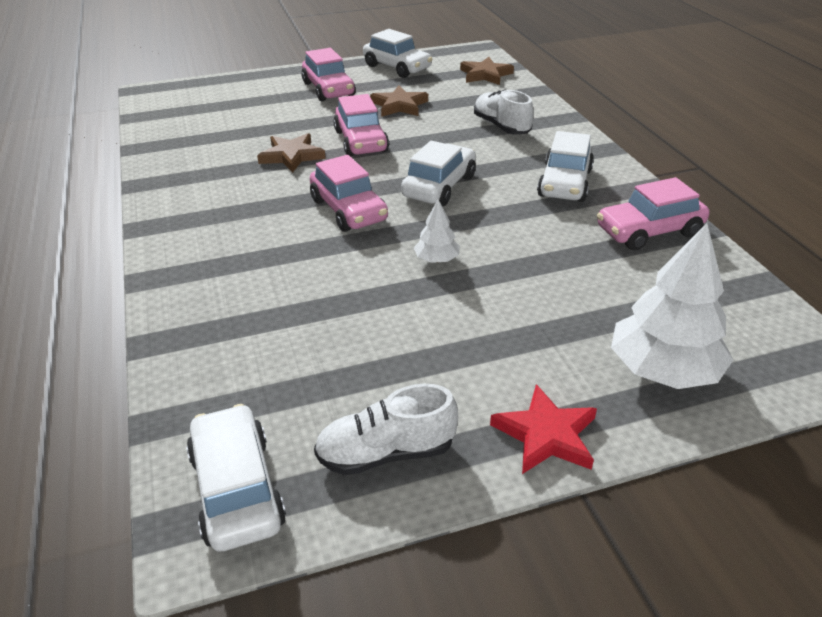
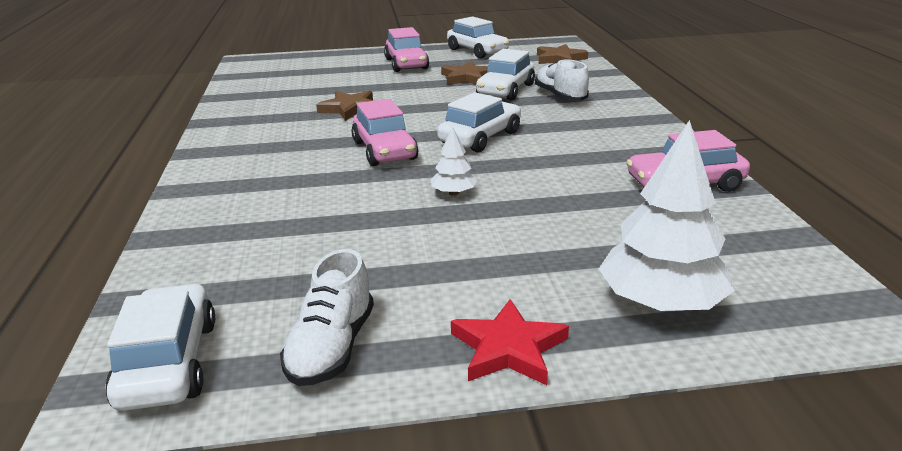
camera: 10 degrees right, 10 degrees down
white shoe [314,384,458,475] -> white shoe turned 75 degrees counterclockwise [280,249,374,386]
pink car [333,94,389,157] -> none
white car [537,131,594,202] -> white car moved to [476,49,535,101]

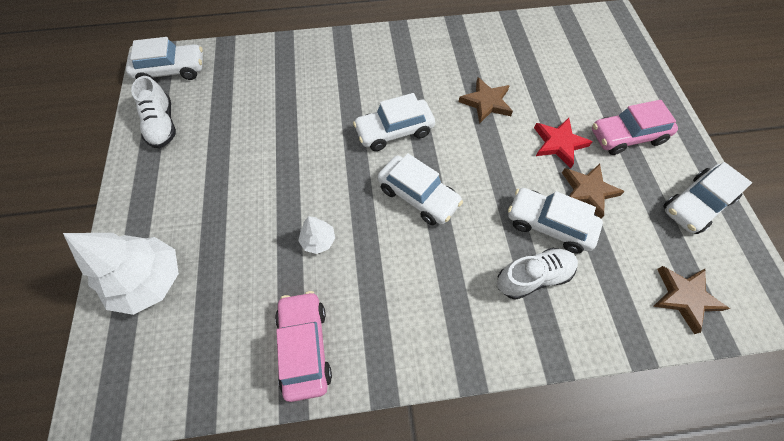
camera: 90 degrees right, 35 degrees up
white shoe [280,249,374,386] -> white shoe turned 120 degrees counterclockwise [131,76,176,148]
pink car [352,99,418,166] -> white car [353,93,435,151]
white tree [431,126,477,196] -> white tree moved to [298,216,335,254]
red star [451,299,569,385] -> red star moved to [534,118,592,168]

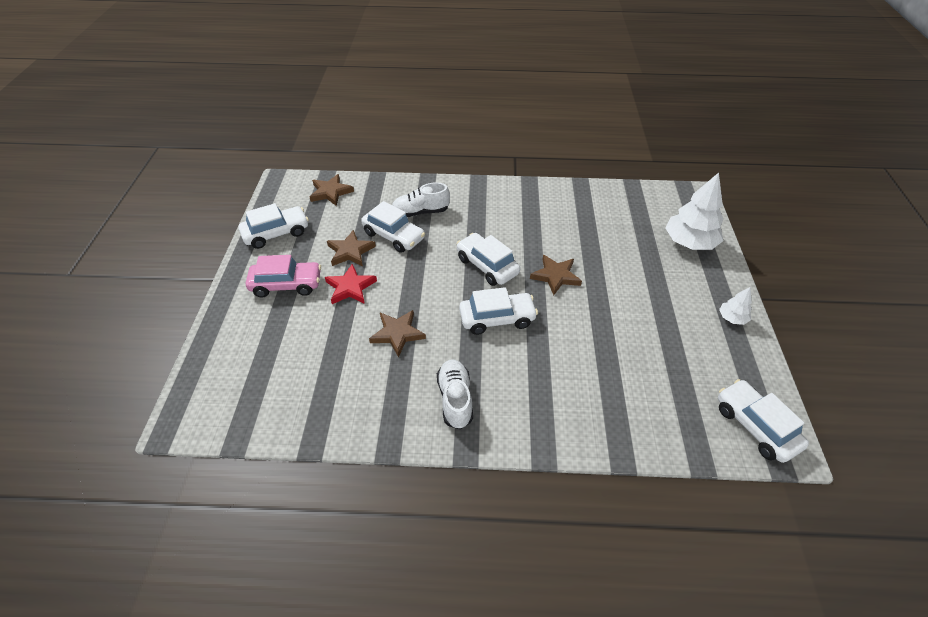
camera: 170 degrees left, 15 degrees down
white car [126,37,203,80] -> white car turned 60 degrees clockwise [718,379,809,463]
white shoe [131,76,176,148] -> white shoe moved to [437,359,473,429]
pink car [275,291,332,402] -> none
white tree [298,216,335,254] -> white tree moved to [719,287,752,325]
none -> brown star [530,255,582,296]

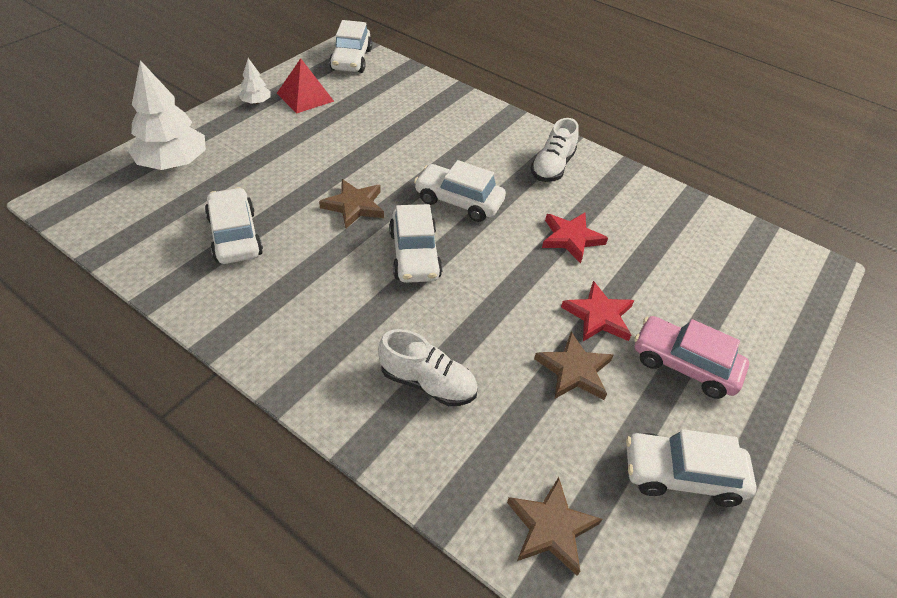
camera: 150 degrees left, 0 degrees up
white car [361,201,425,253] -> white car moved to [205,187,263,264]
brown star [369,310,426,357] -> red star [542,213,608,264]
none -> red pyramid [277,58,334,114]

